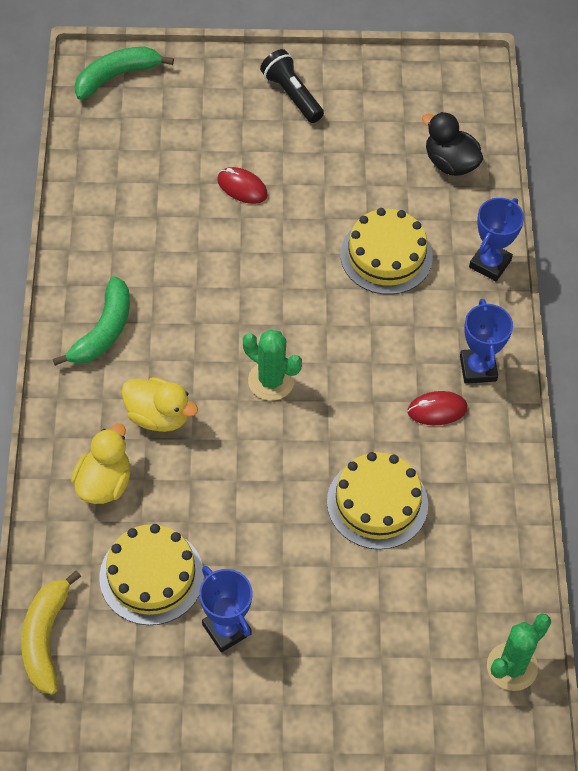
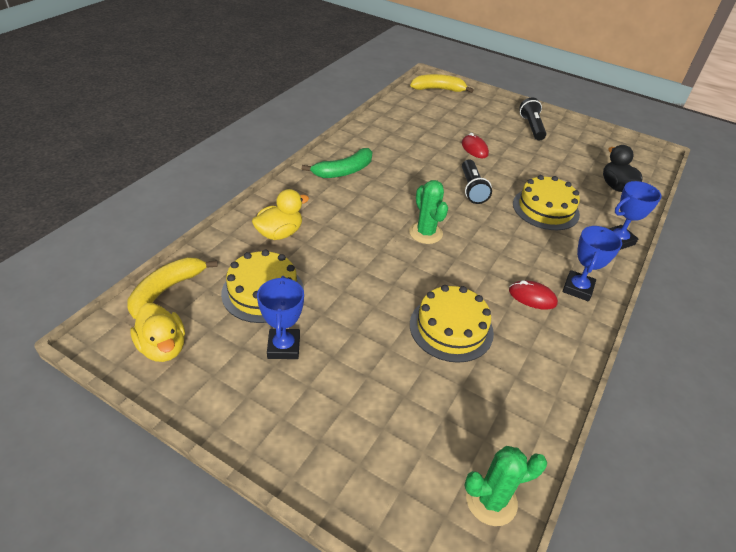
camera: 30 degrees right, 15 degrees down
green banana [74,47,174,100] -> yellow banana [410,74,474,93]
yellow duck [121,377,198,432] -> yellow duck moved to [130,303,185,362]
none -> black flashlight [462,159,492,204]

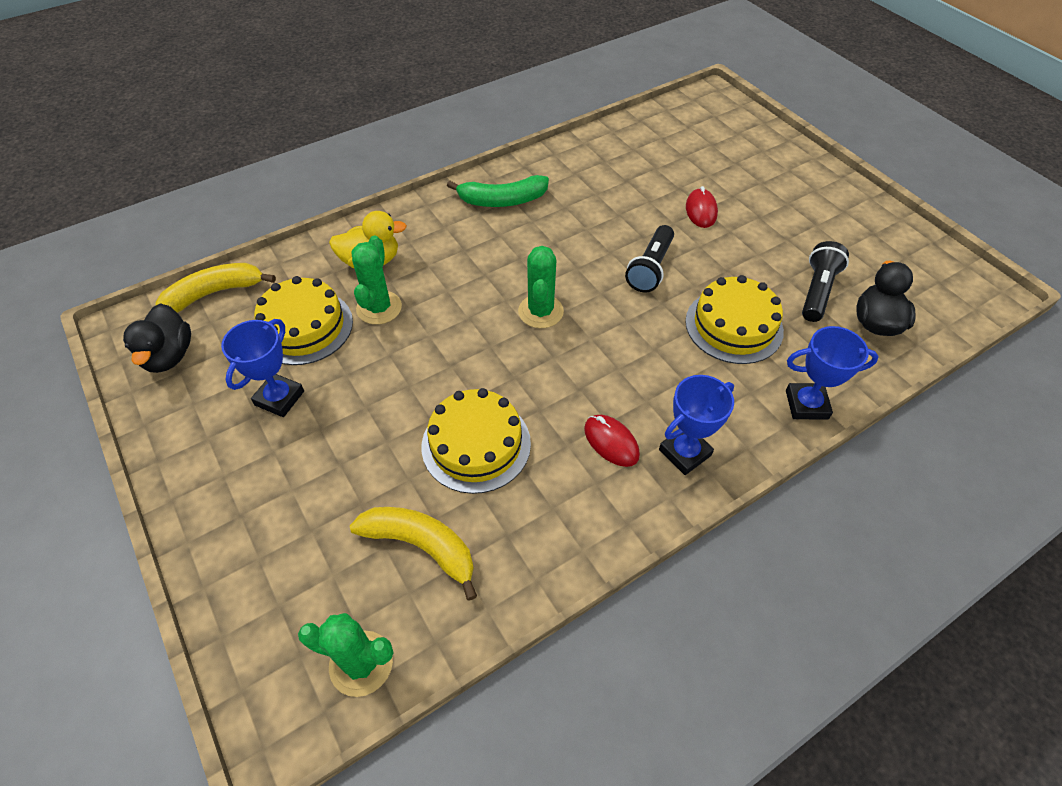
camera: 30 degrees right, 10 degrees up
yellow duck [130,303,185,362] -> black duck [123,303,191,373]
yellow banana [410,74,474,93] -> yellow banana moved to [350,507,477,601]
black flashlight [520,98,546,140] -> black flashlight moved to [802,241,849,322]
none -> green cactus [351,236,402,325]

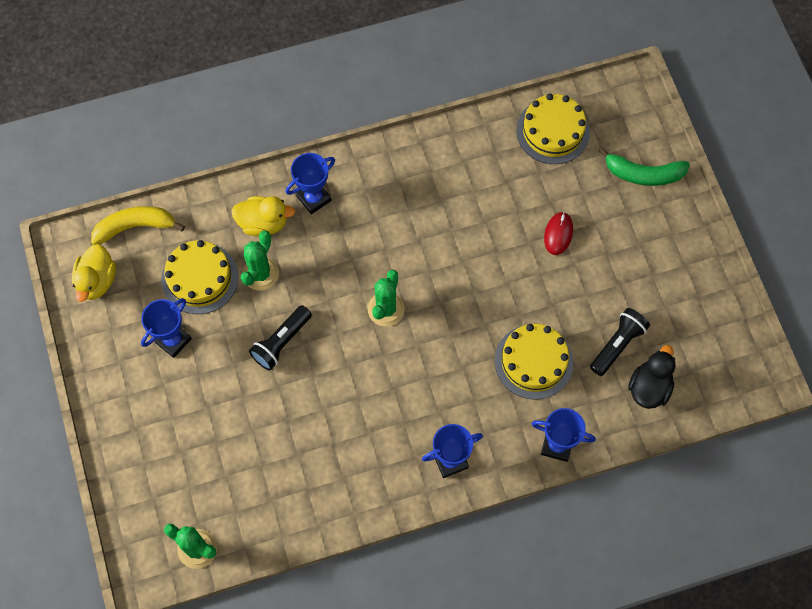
camera: 15 degrees right, 15 degrees up
black duck [123,303,191,373] -> yellow duck [72,244,116,302]
yellow banana [350,507,477,601] -> none
yellow cake [421,388,531,494] -> yellow cake moved to [516,94,590,164]
green banana [447,175,549,207] -> green banana moved to [598,147,690,186]
red mouse [584,415,640,467] -> none
black flashlight [625,225,674,292] -> black flashlight moved to [249,305,312,370]
none -> blue trophy [285,153,335,214]

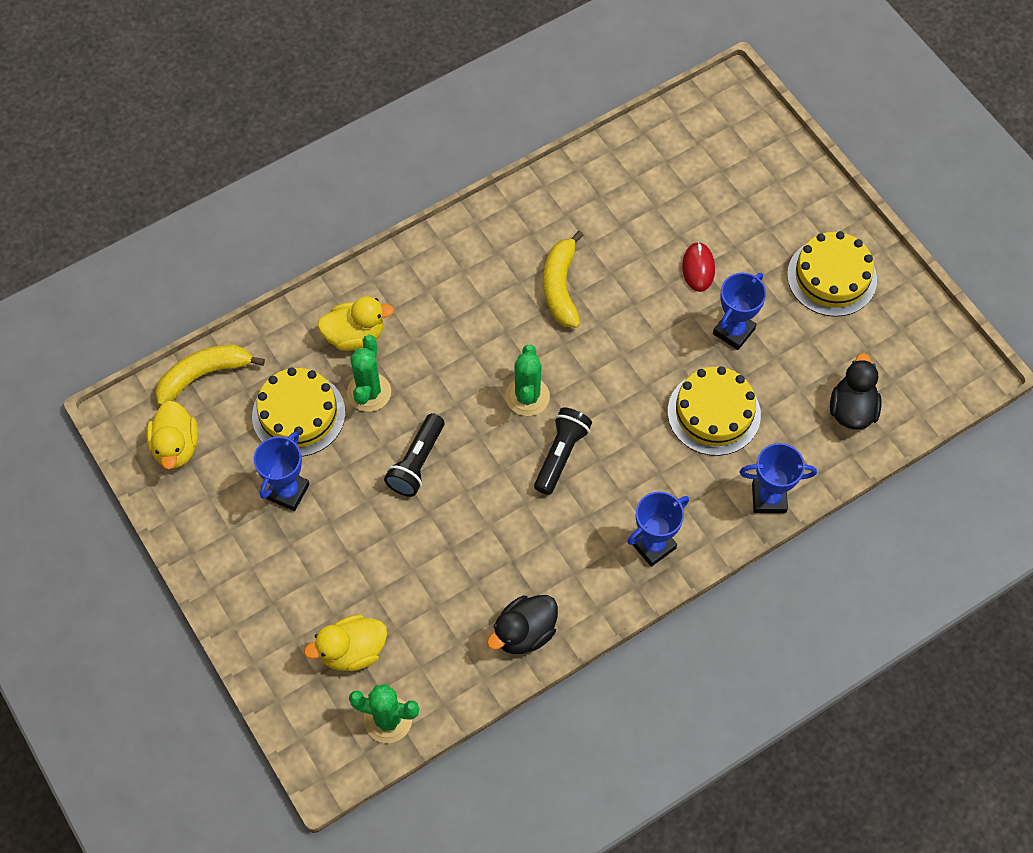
camera: 15 degrees left, 5 degrees down
blue trophy [285,153,335,214] -> blue trophy moved to [713,273,766,350]
yellow cake [516,94,590,164] -> yellow cake moved to [787,231,877,317]
black flashlight [590,308,650,376] -> black flashlight moved to [534,408,592,495]
green banana [598,147,690,186] -> none
none -> yellow duck [304,615,387,671]
none -> black duck [487,595,558,654]
none -> yellow banana [543,231,584,328]

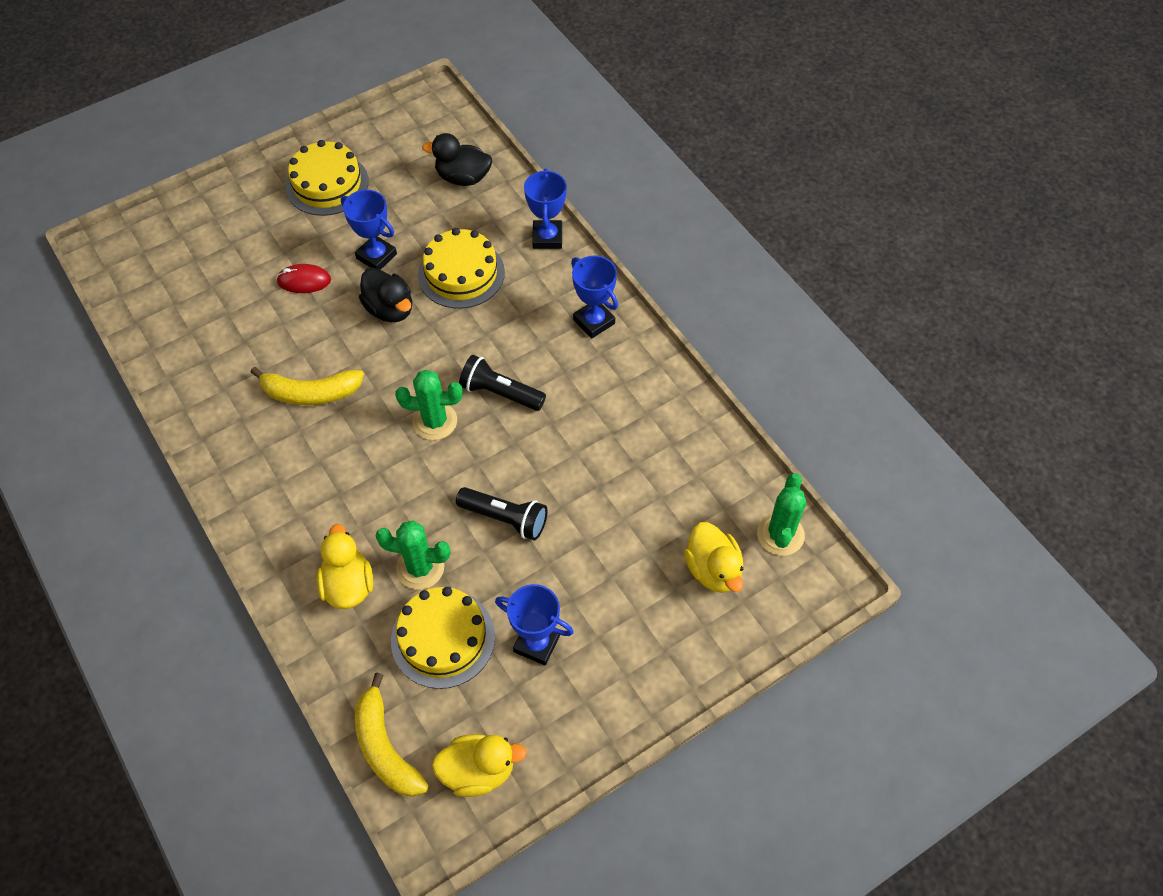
camera: 90 degrees left, 5 degrees down
black duck [487,595,558,654] -> black duck moved to [359,268,412,322]

